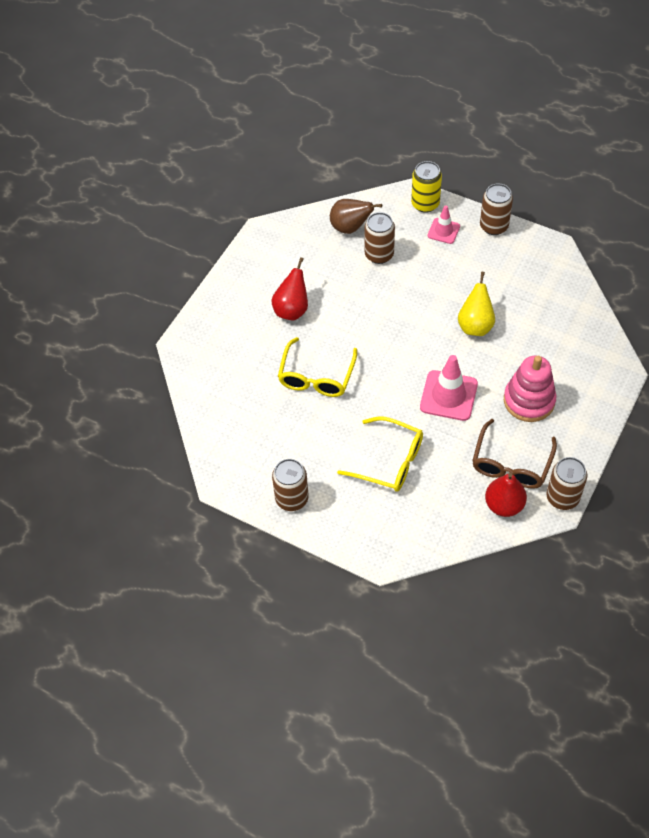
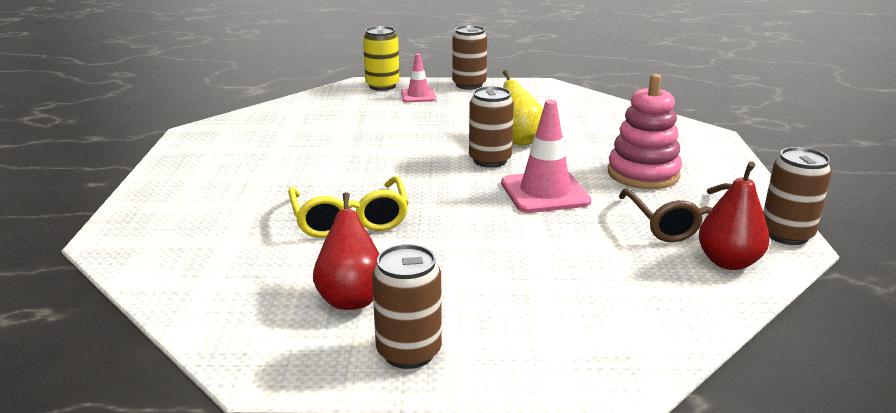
camera: 30 degrees left, 30 degrees down
red pear [272,257,308,320] -> red pear moved to [313,192,379,310]
brown pear [330,199,382,234] -> none
yellow glasses [337,416,423,492] -> none
brown can [365,212,395,264] -> brown can moved to [469,86,514,168]

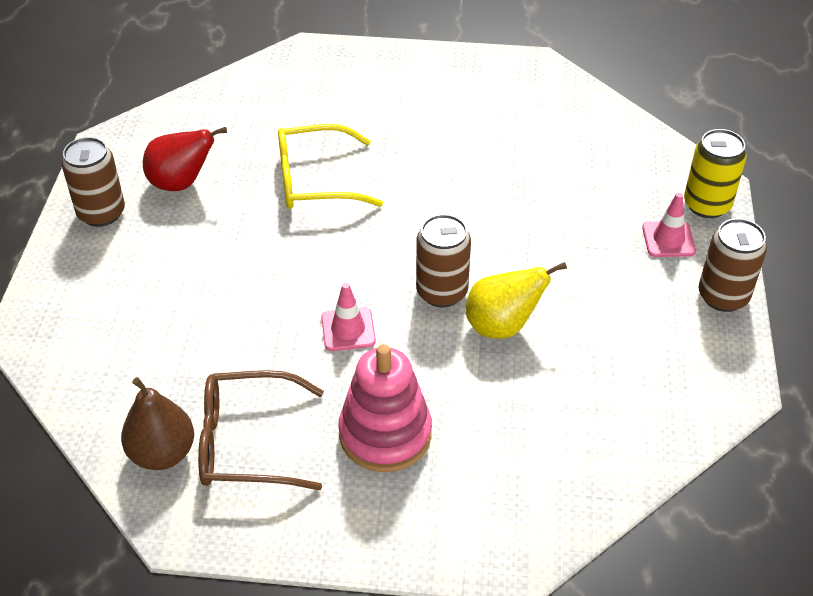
camera: 95 degrees right, 20 degrees up
pink traffic cone [501,100,592,213] -> pink traffic cone [321,283,376,351], size x0.59
red pear [699,161,770,270] -> brown pear [121,377,194,470]
brown can [763,147,832,245] -> none

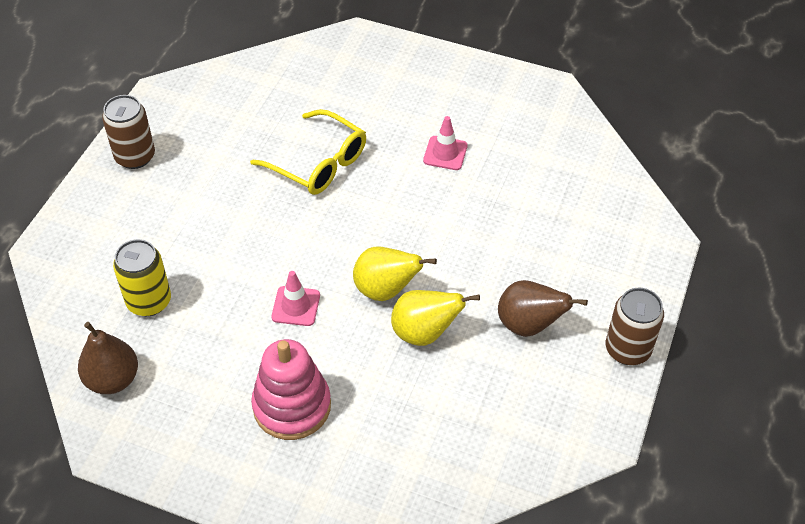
camera: 15 degrees right, 5 degrees up
red pear [143,127,227,191] -> none
brown glasses [198,370,324,490] -> none
yellow glasses [278,124,383,209] -> yellow glasses turned 150 degrees counterclockwise [250,109,366,195]
brown can [416,214,471,307] -> yellow pear [353,246,437,301]
pink traffic cone [642,193,696,257] -> pink traffic cone moved to [423,116,468,170]
yellow can [684,129,747,218] -> yellow can moved to [113,239,171,316]
none -> brown pear [498,280,588,337]

